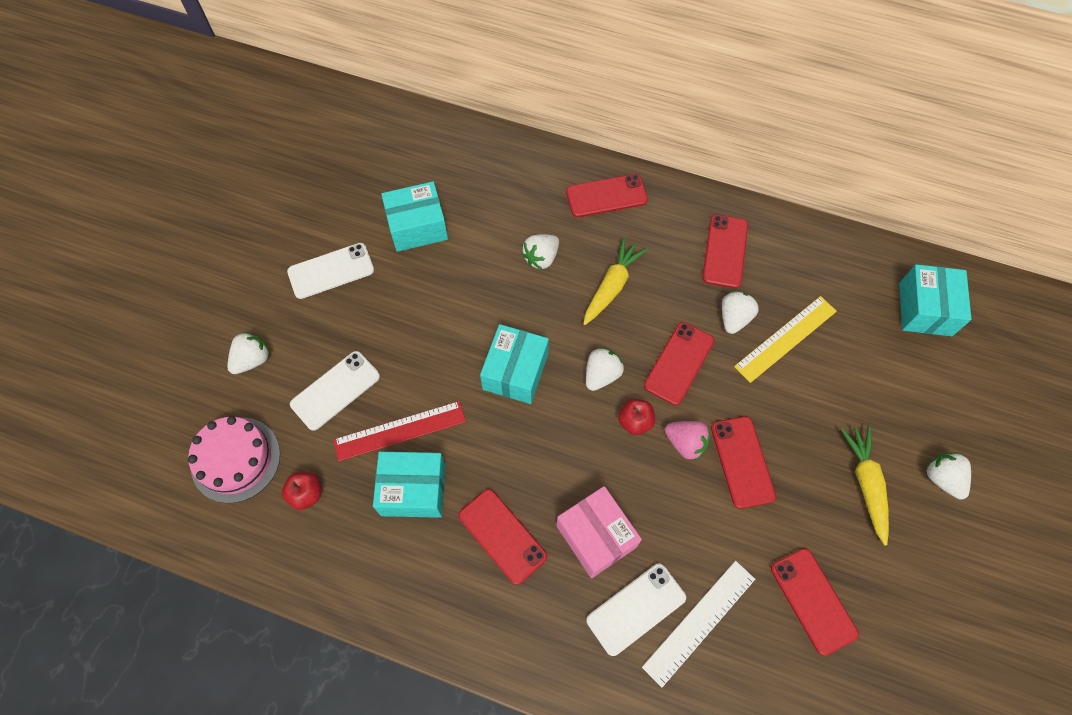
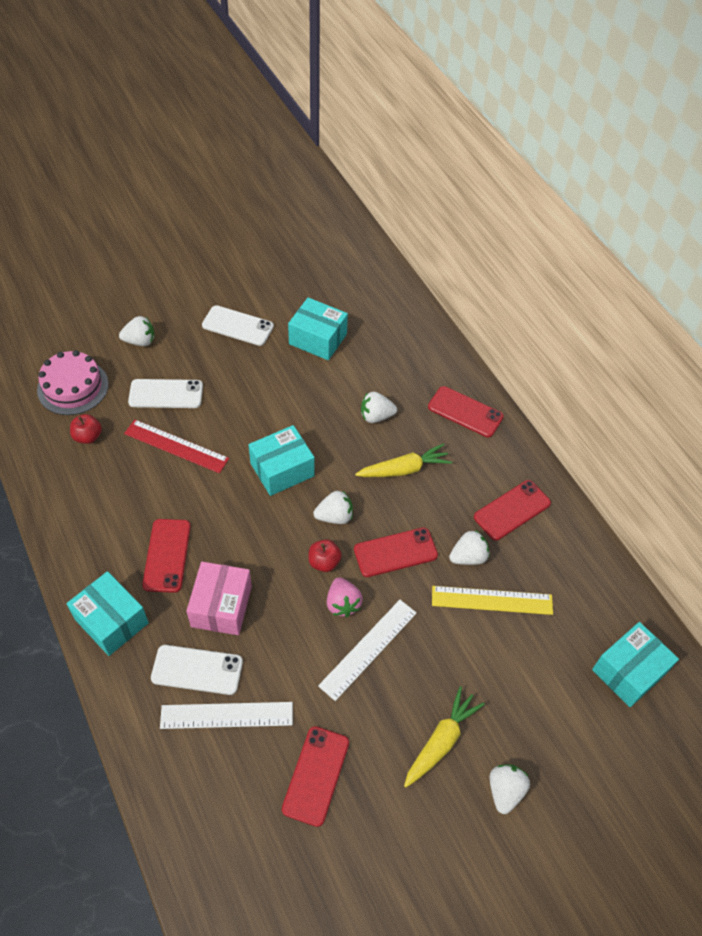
camera: 40 degrees right, 10 degrees down
turquoise box [373,452,446,518] -> turquoise box moved to [66,571,149,656]
red phone [711,416,776,509] -> white ruler [318,600,417,701]

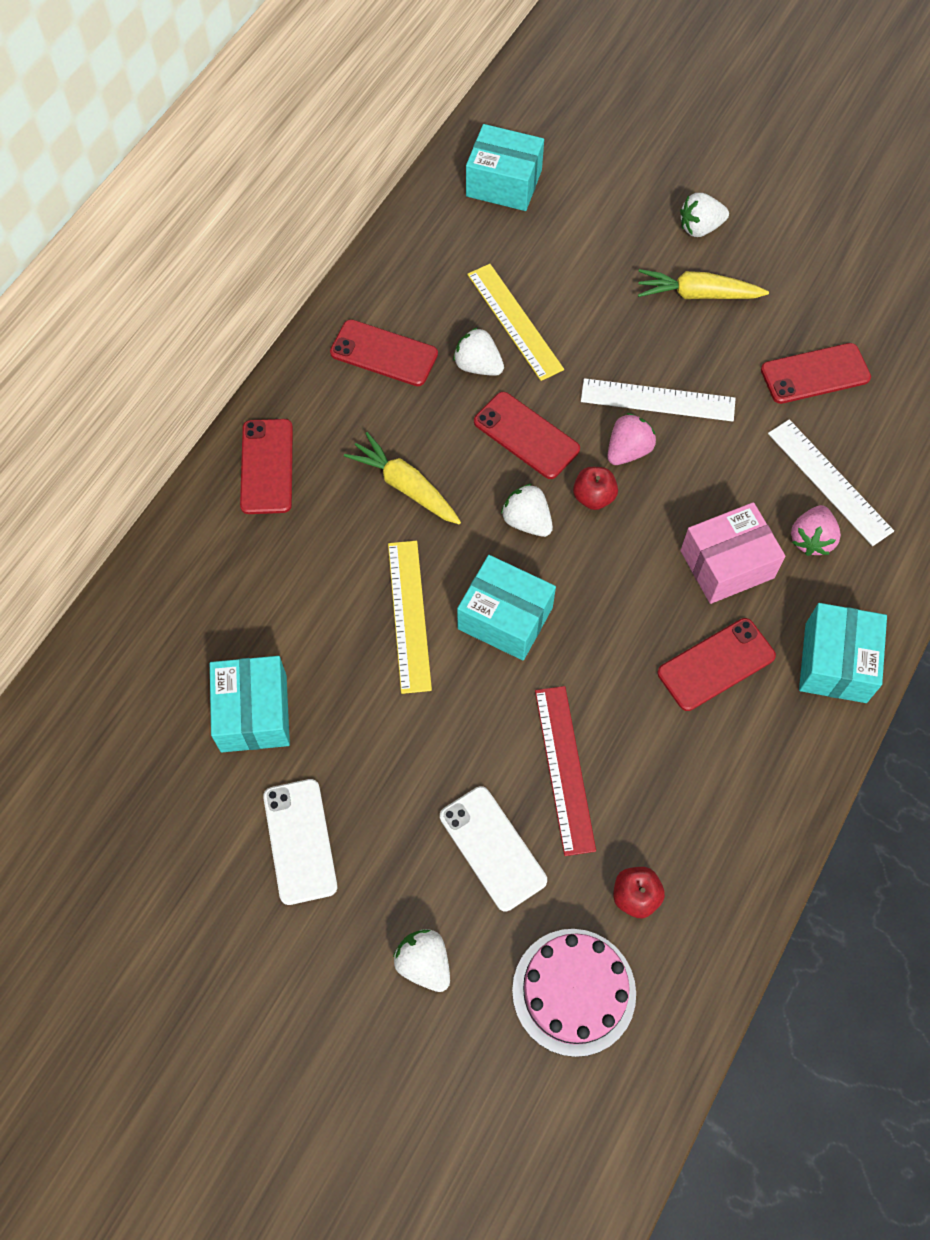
camera: 120 degrees left, 10 degrees up
white phone [151,645,243,695] -> pink strawberry [791,505,841,556]
white strawberry [361,391,397,423] -> none
none -> yellow ruler [388,541,432,694]

